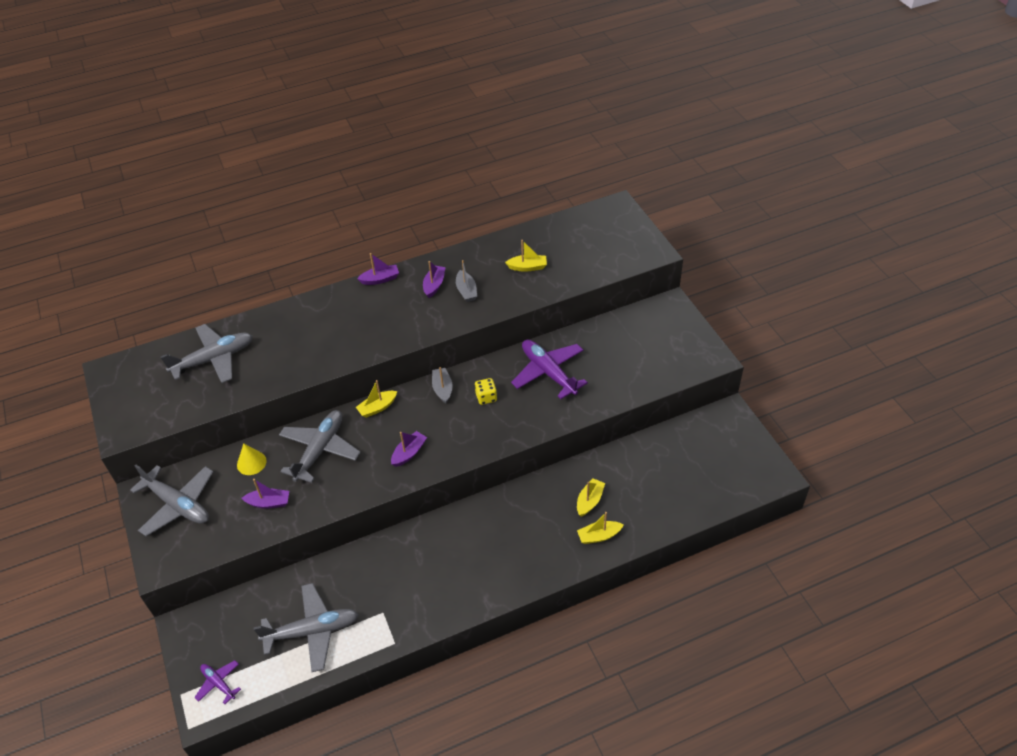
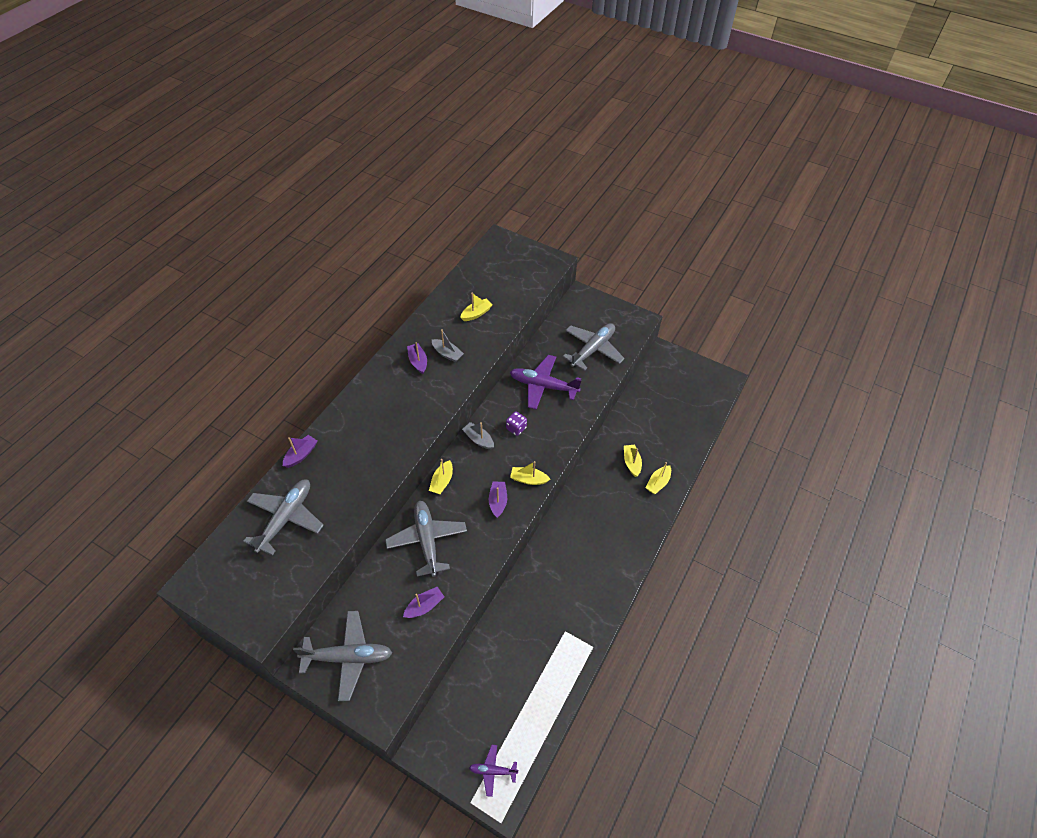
camera: 40 degrees left, 5 degrees up
yellow cone [237,443,267,475] -> none
grey plane [254,583,359,672] -> grey plane moved to [563,323,625,371]
purple boat [357,253,399,285] -> purple boat moved to [283,435,317,468]
yellow dice [475,378,497,405] -> purple dice [506,411,527,436]
none -> yellow boat [510,461,550,485]

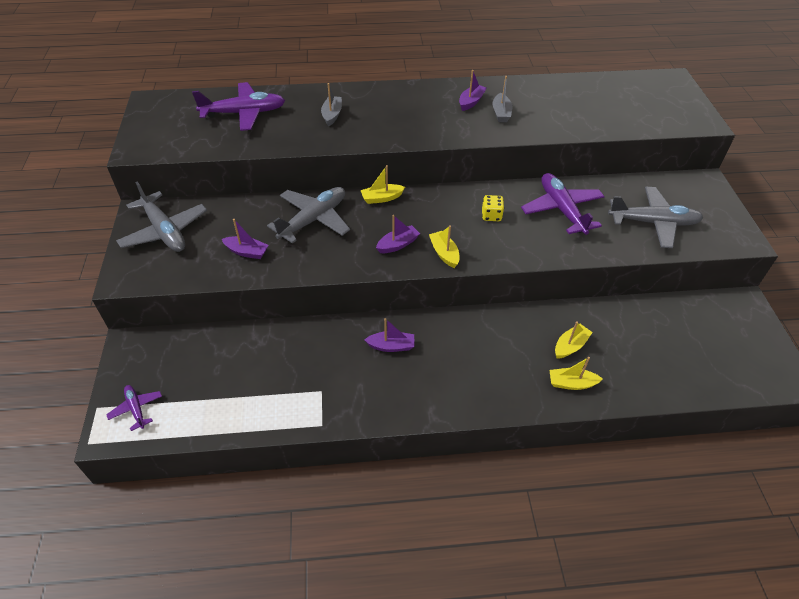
camera: 55 degrees right, 5 degrees down
grey plane [243,480,324,556] -> purple plane [192,82,285,131]
purple boat [283,435,317,468] -> purple boat moved to [365,318,414,352]
yellow boat [460,293,493,321] -> none
grey boat [462,422,494,449] -> grey boat moved to [321,83,342,126]
purple dice [506,411,527,436] -> yellow dice [482,195,504,221]

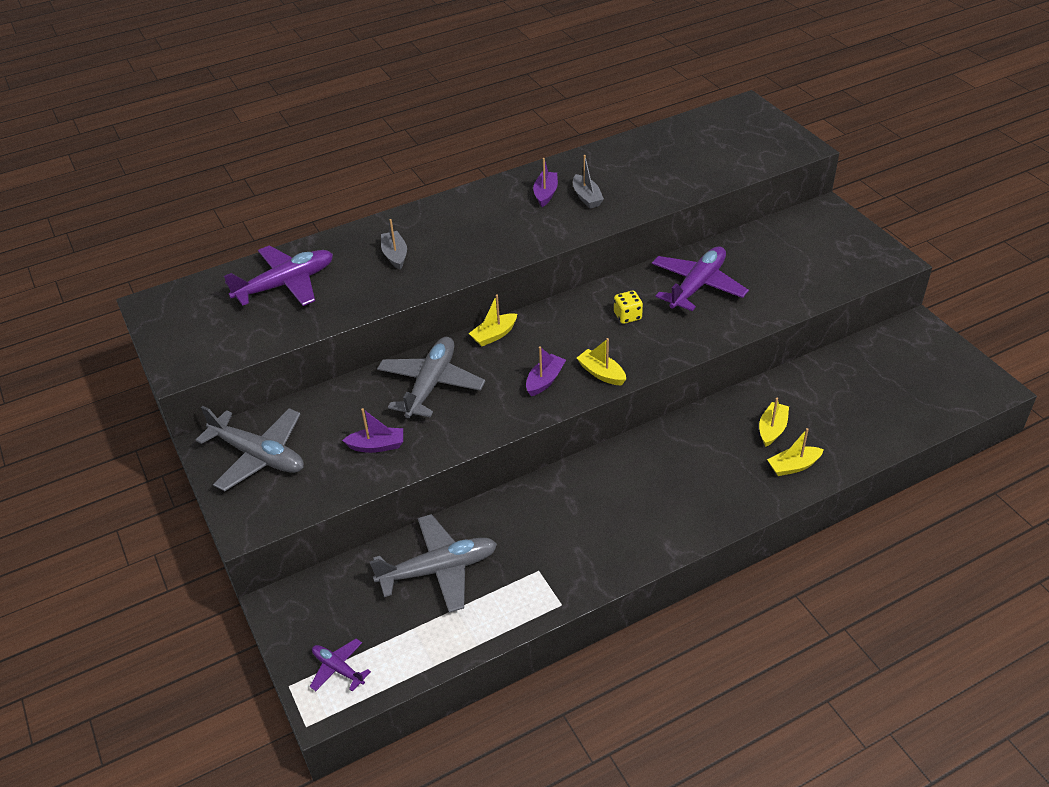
camera: 20 degrees left, 5 degrees down
purple boat [365,318,414,352] -> none
purple plane [521,173,605,235] -> purple plane turned 75 degrees clockwise [652,246,749,311]
grey plane [608,187,703,248] -> grey plane moved to [369,514,497,613]

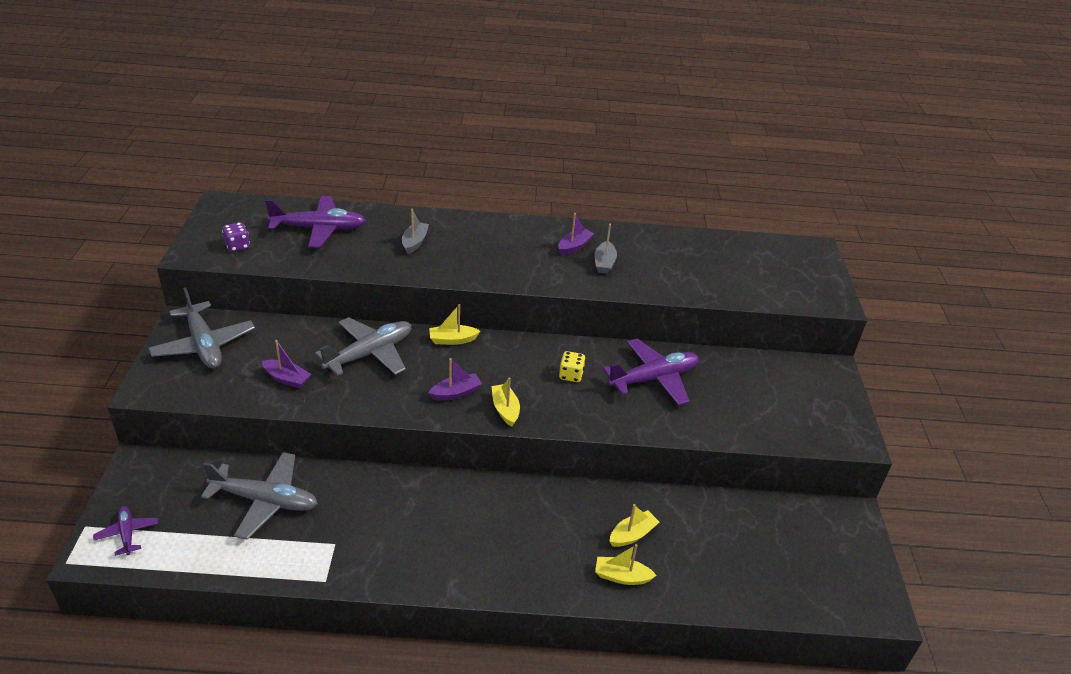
camera: 25 degrees right, 5 degrees down
none -> purple dice [222,222,250,252]

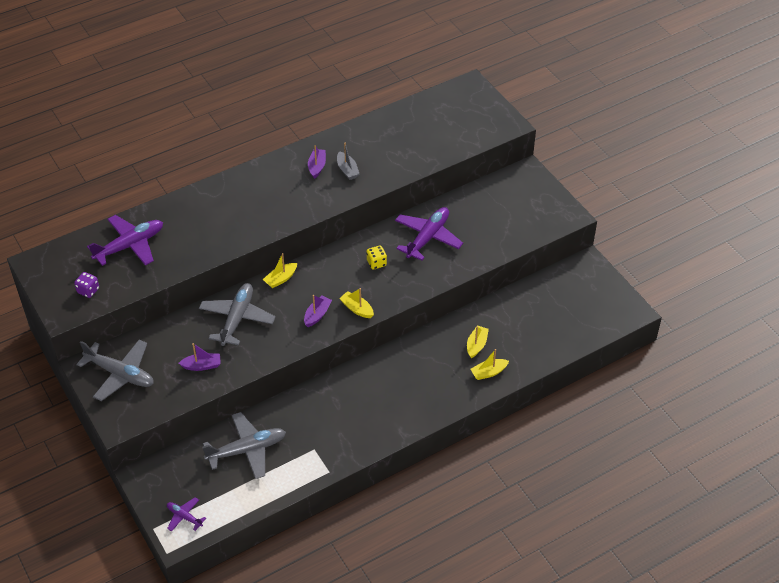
camera: 30 degrees left, 10 degrees up
grey boat [402,209,429,254] -> none

